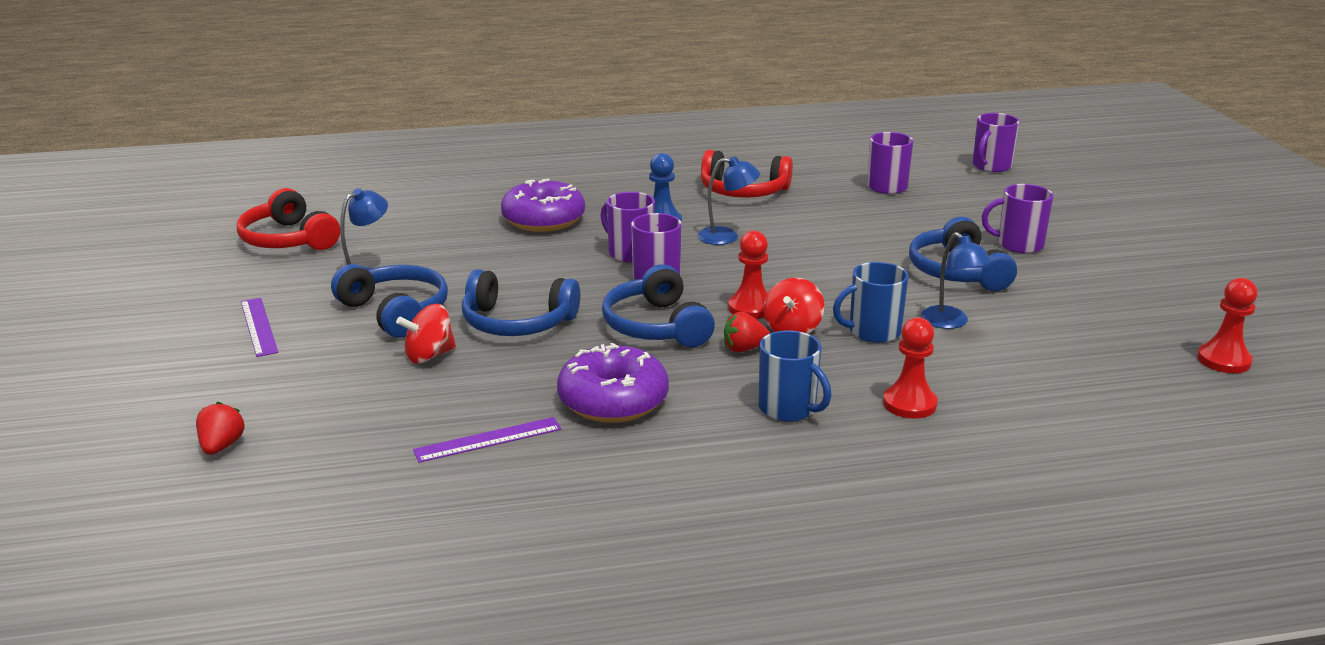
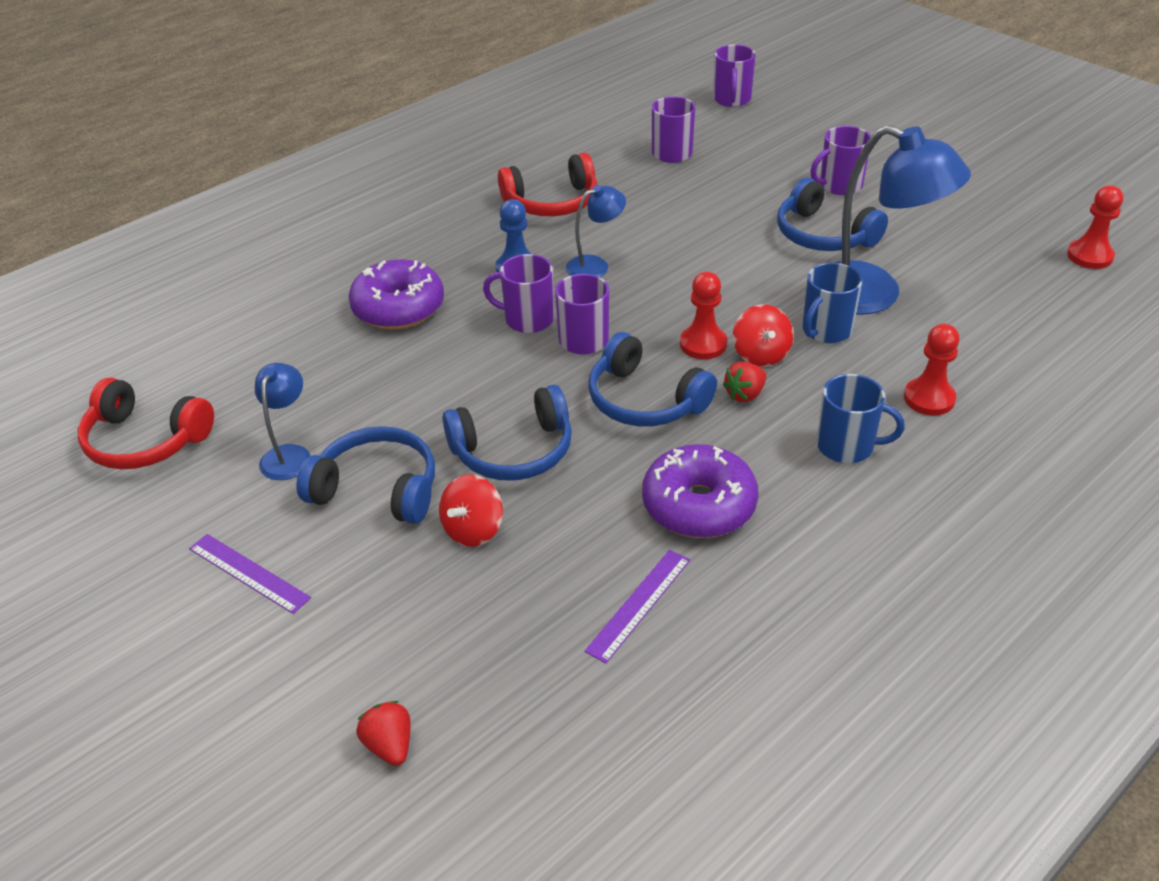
camera: 30 degrees left, 15 degrees up
blue lamp [921,232,992,329] -> blue lamp [834,125,971,315], size x1.99

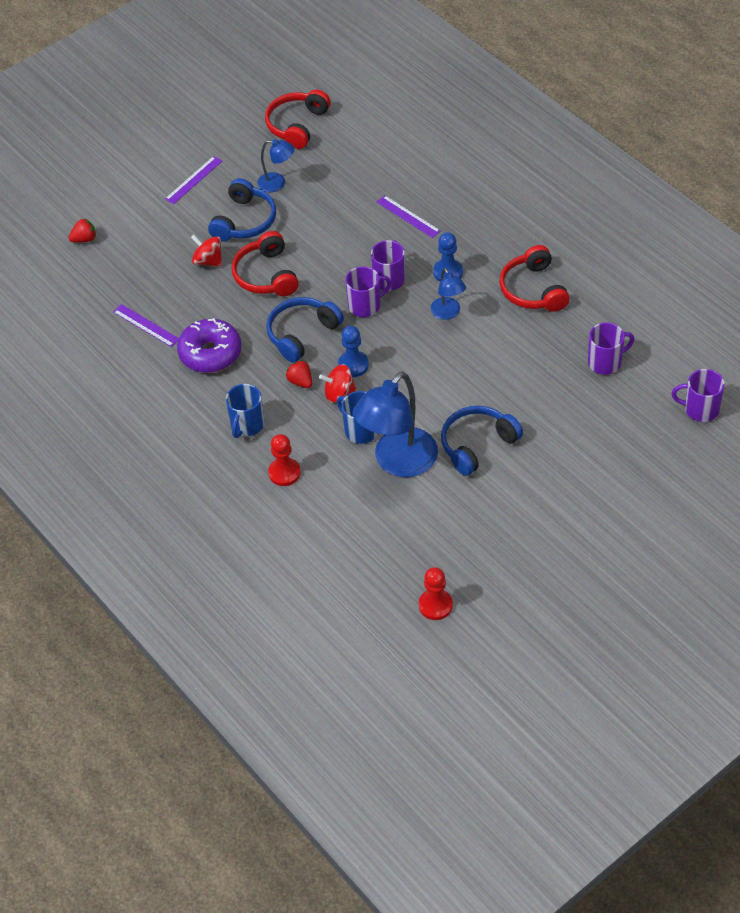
camera: 95 degrees right, 10 degrees up
purple donut [348,259,444,329] -> purple ruler [377,195,441,238]
blue headphones [442,385,572,481] -> red headphones [232,231,299,296]
red pawn [680,272,727,359] -> blue pawn [338,326,369,377]
purple mug [811,126,871,195] -> none

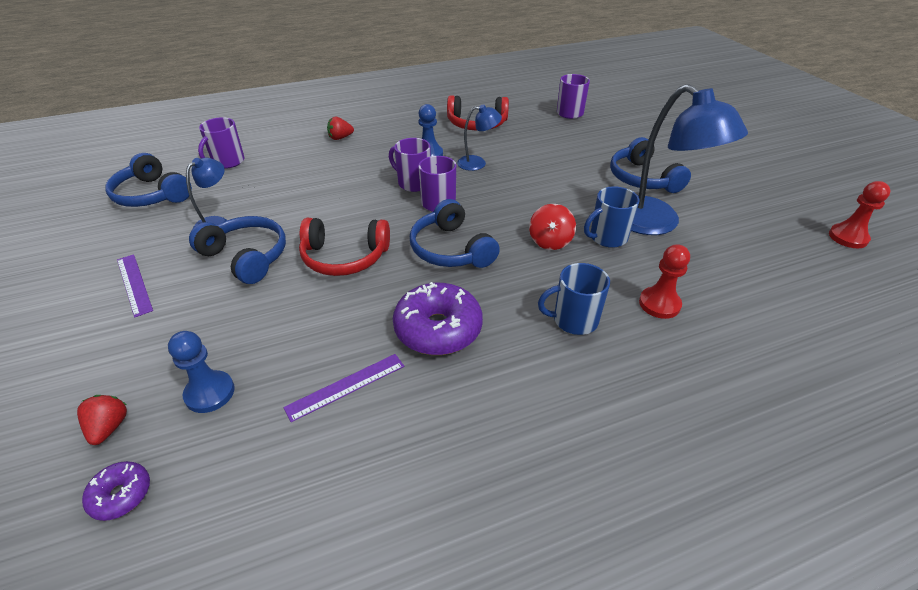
camera: 75 degrees left, 10 degrees down
red spinning top [191,234,222,267] -> none
blue mug [226,384,264,438] -> blue mug turned 135 degrees clockwise [538,263,610,335]
red headphones [265,90,331,149] -> blue headphones [105,153,192,207]
red strawberry [286,360,312,388] -> red strawberry moved to [327,117,354,140]
blue pawn [338,326,369,377] -> blue pawn moved to [168,331,235,413]
purple ruler [377,195,441,238] -> none
purple mug [671,369,725,422] -> purple mug moved to [198,117,245,169]
none -> purple donut [82,461,150,521]

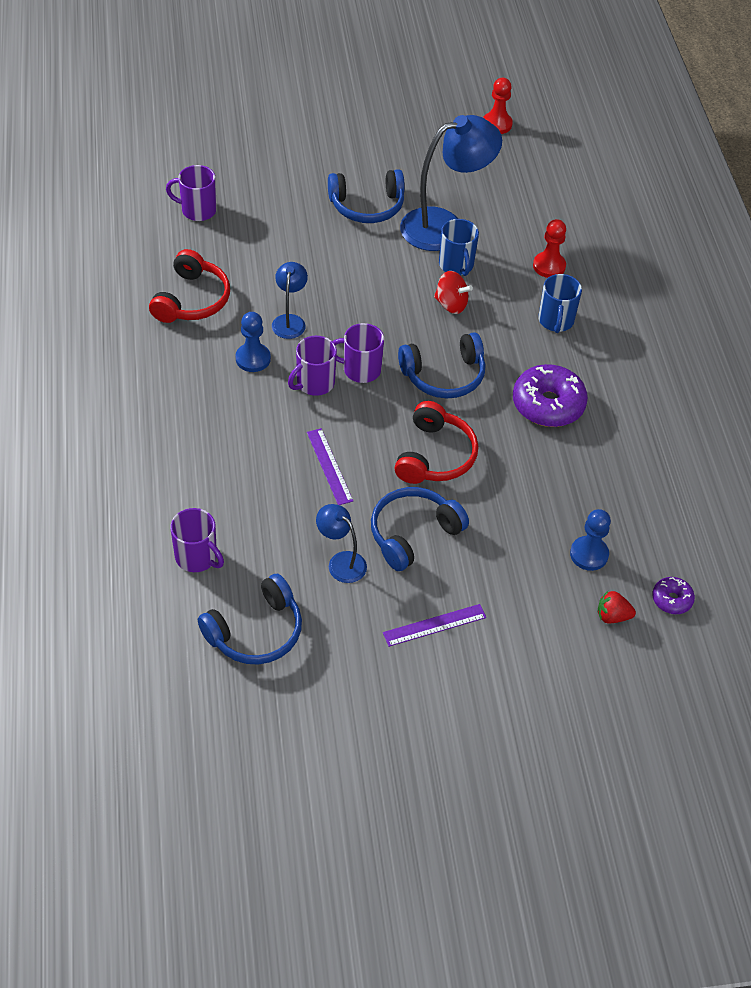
camera: 80 degrees left, 10 degrees up
purple ruler [283,354,404,422] -> purple ruler moved to [307,428,353,505]
red strawberry [327,117,354,140] -> none

